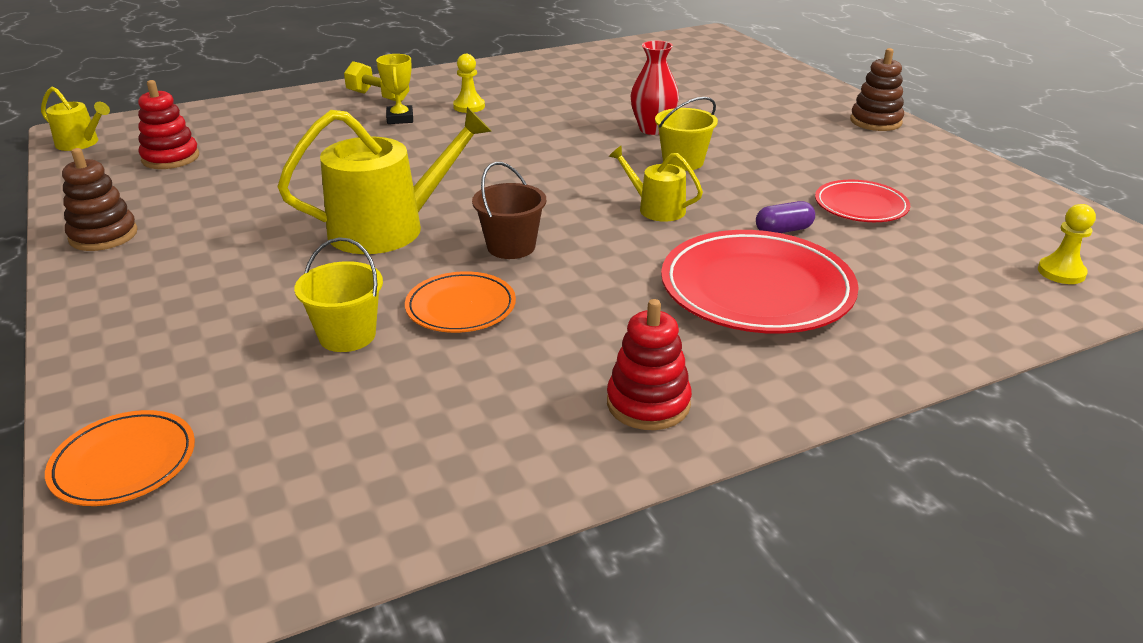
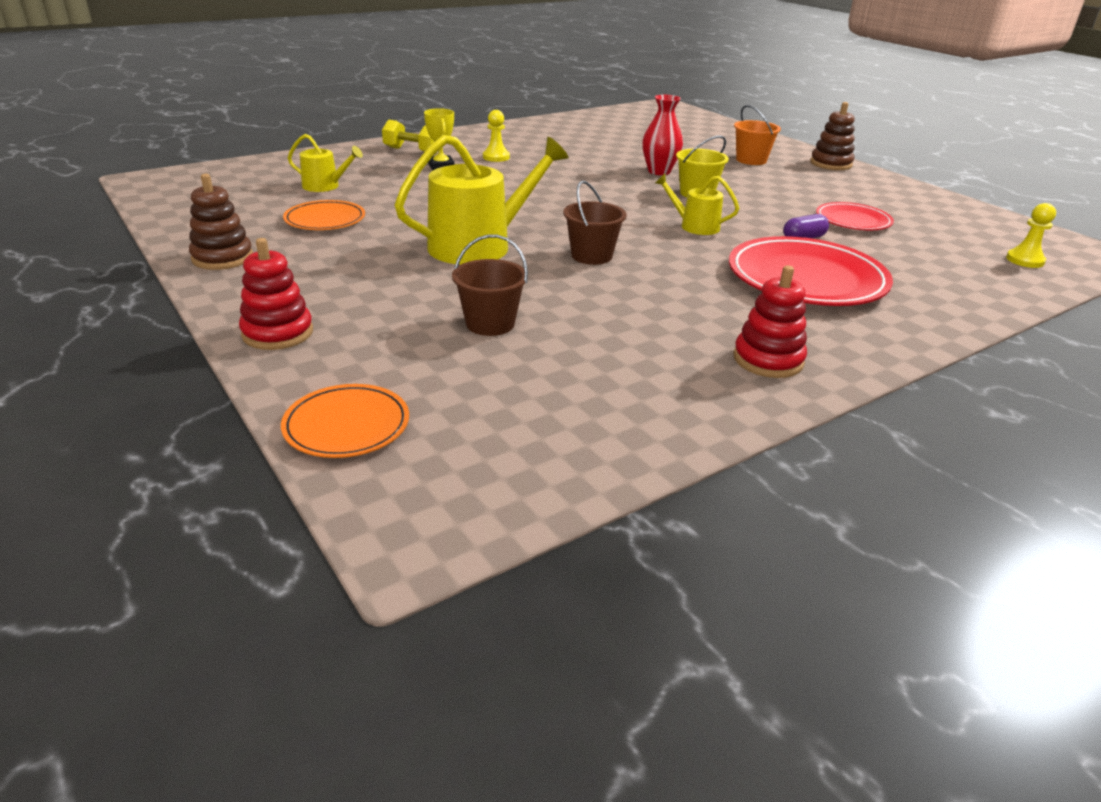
camera: 10 degrees left, 0 degrees up
yellow watering can [41,87,110,151] -> yellow watering can moved to [288,134,363,192]
red stacking toy [138,80,199,169] -> red stacking toy moved to [239,238,313,350]
yellow bucket [294,237,383,352] -> brown bucket [452,234,528,336]
orange plate [405,271,516,333] -> orange plate moved to [283,200,365,230]
none -> orange bucket [734,105,781,165]

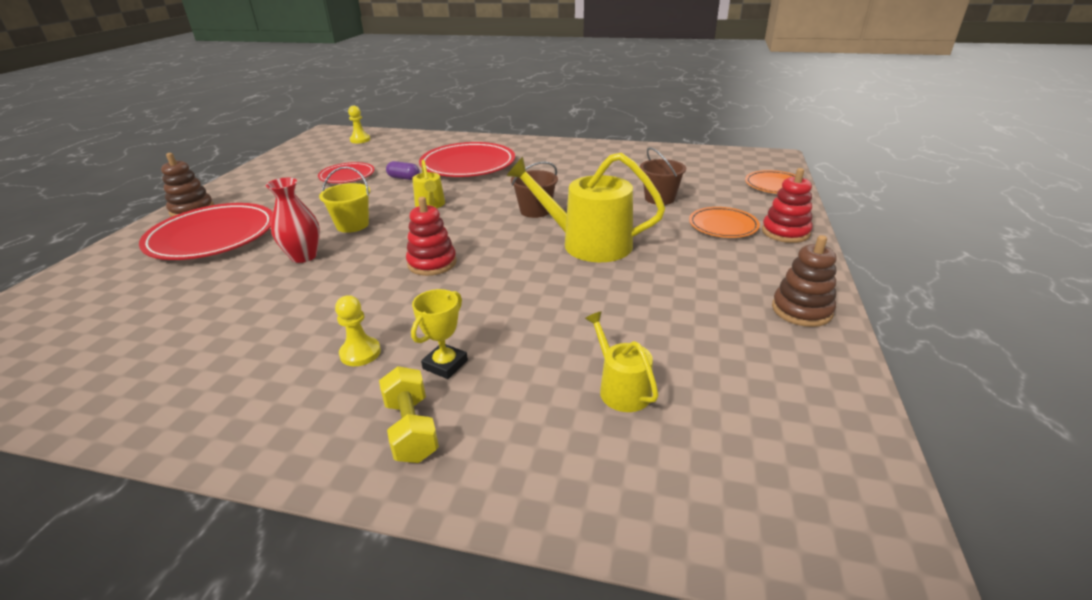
camera: 130 degrees left, 0 degrees up
orange plate [283,200,365,230] -> orange plate moved to [689,207,760,238]
red stacking toy [733,265,807,378] -> red stacking toy moved to [406,197,457,276]
orange bucket [734,105,781,165] -> red plate [139,203,273,260]

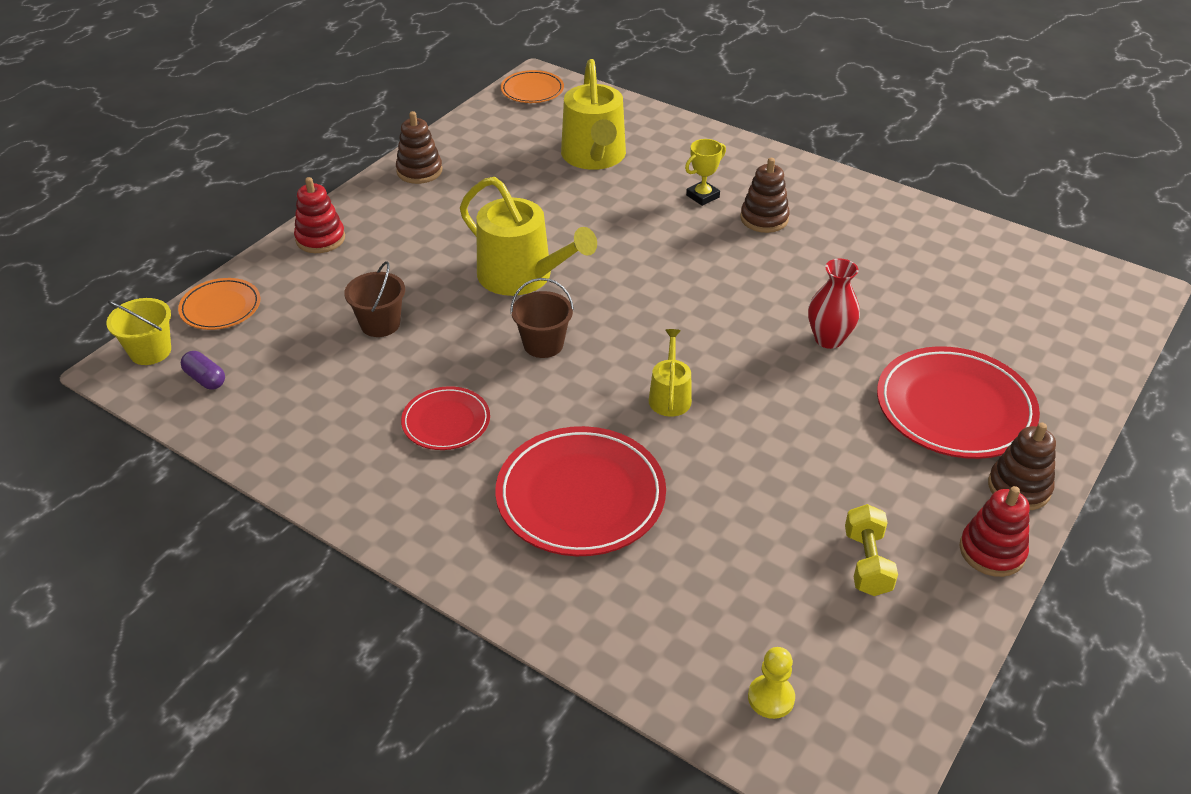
camera: 160 degrees left, 10 degrees up
red plate [318,162,375,183] -> red plate moved to [401,386,490,450]
yellow bucket [319,166,370,233] -> yellow bucket moved to [106,298,171,365]
yellow pawn [335,295,381,366] -> brown stacking toy [740,158,790,233]
yellow dumbbell [379,366,439,463] -> yellow dumbbell moved to [845,504,898,596]
purple capsule [386,161,420,180] -> purple capsule moved to [181,351,225,390]
red stacking toy [406,197,457,276] -> red stacking toy moved to [959,486,1030,577]
yellow watering can [585,311,659,412] -> yellow watering can [561,59,626,170], size x1.93
orange plate [689,207,760,238] -> orange plate moved to [501,70,564,103]

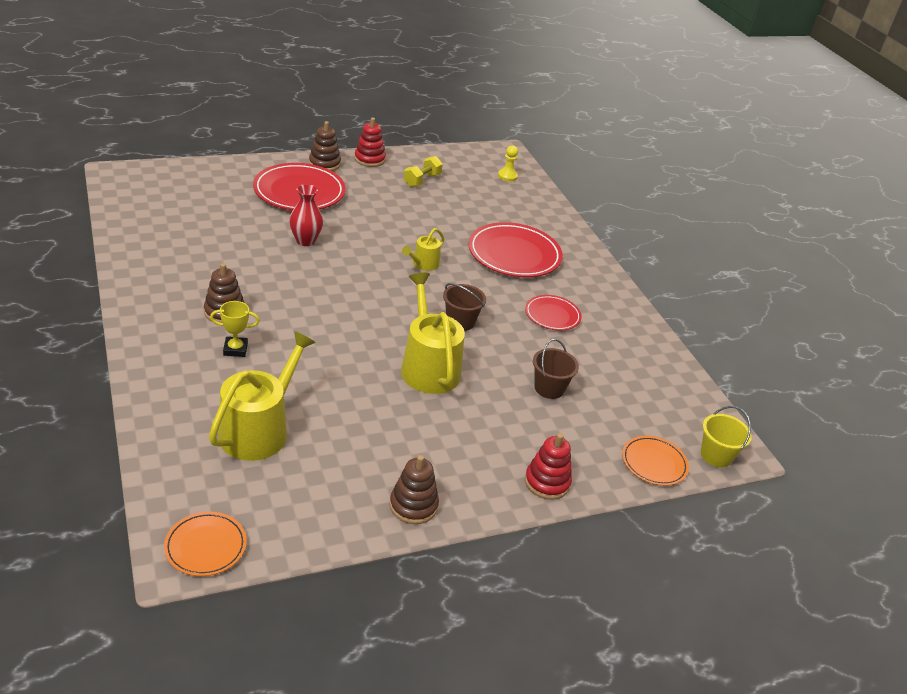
camera: 150 degrees left, 5 degrees down
purple capsule [181,351,225,390] -> none

